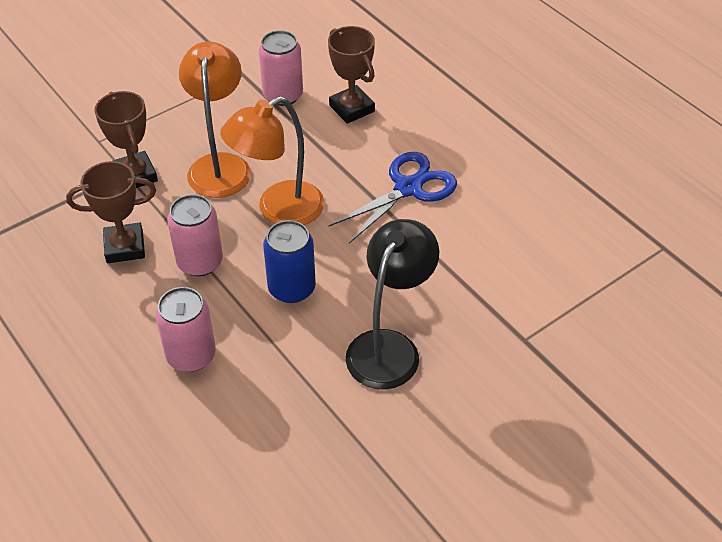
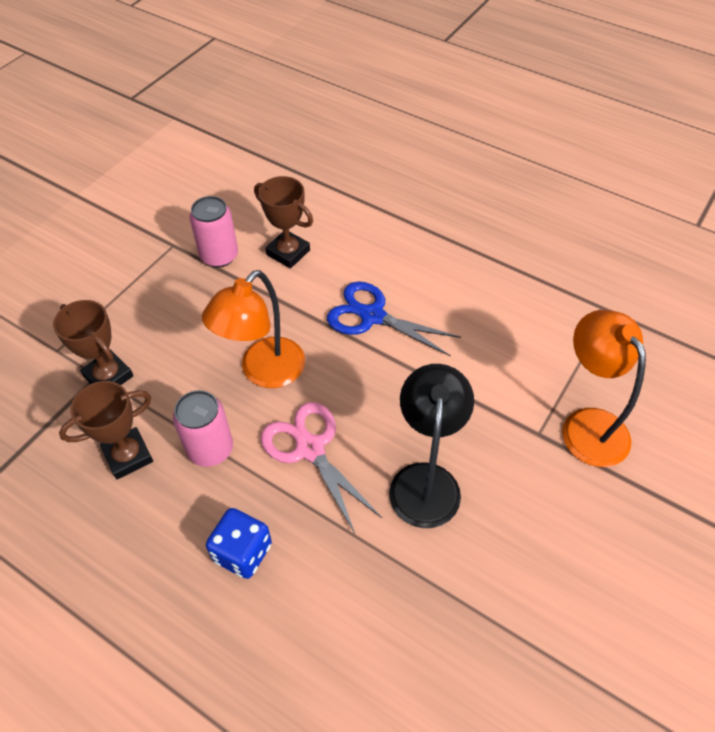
camera: 20 degrees left, 5 degrees up
pink can [155,287,216,372] -> blue dice [206,508,272,579]
orange lamp [179,41,251,198] -> orange lamp moved to [562,310,646,467]
blue can [263,220,316,303] -> pink scissors [261,402,382,535]
blue scissors [329,152,457,243] -> blue scissors turned 90 degrees counterclockwise [327,281,461,357]

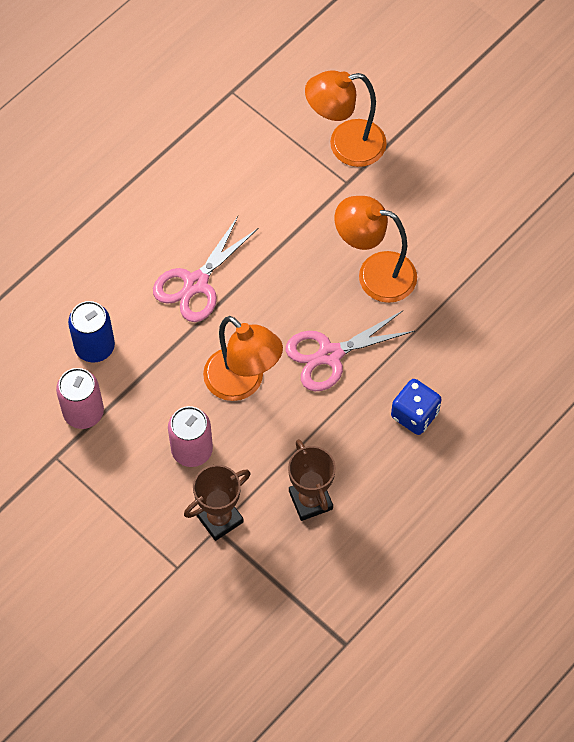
camera: 80 degrees left, 10 degrees up
pink can [173,390,233,467] -> pink can moved to [168,406,213,467]
brown trophy [254,176,313,268] -> blue can [68,301,115,363]
blue scissors [327,281,461,357] -> pink scissors [153,216,258,322]
black lamp [389,364,474,528] -> orange lamp [334,196,417,303]

